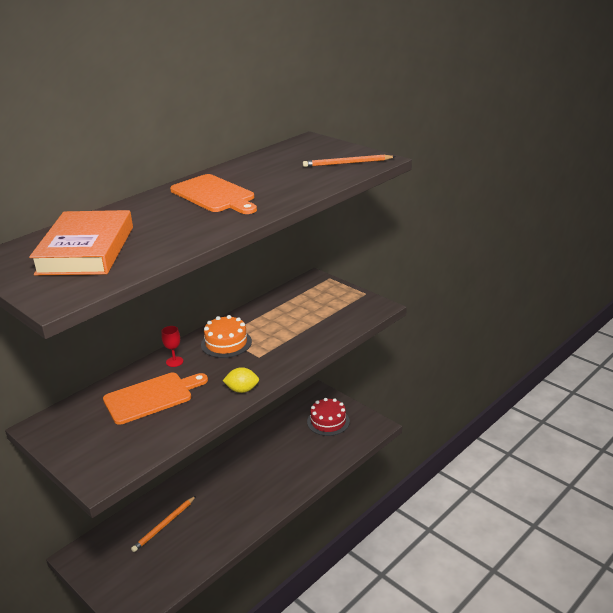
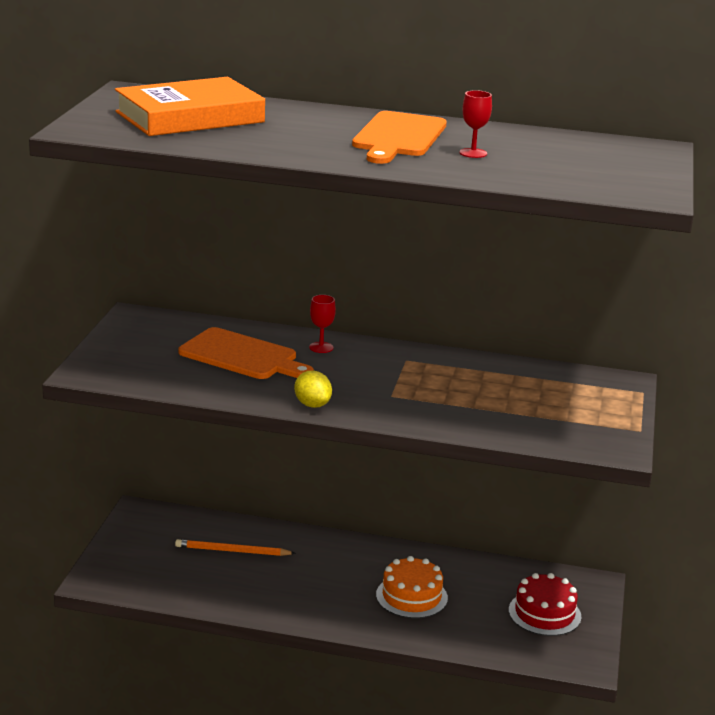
camera: 55 degrees right, 5 degrees down
orange cake [201,315,252,358] -> orange cake moved to [376,556,448,619]
orange pencil [303,155,396,167] -> none
none -> red goblet [460,90,492,158]

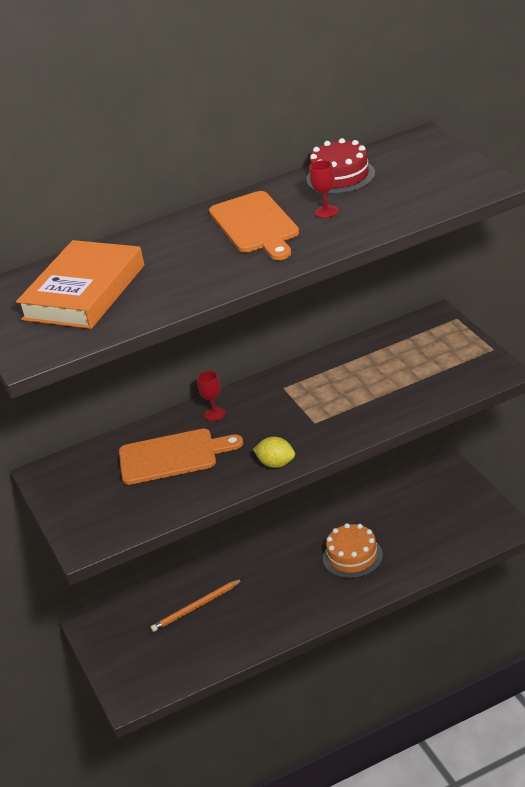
camera: 30 degrees left, 10 degrees up
red cake [509,573,581,636] -> red cake moved to [306,138,375,194]

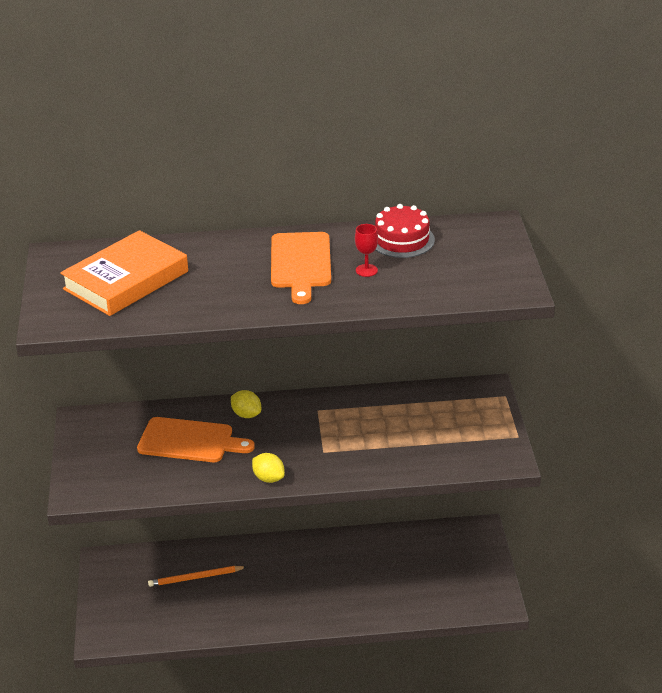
camera: 15 degrees right, 0 degrees up
red goblet [197,371,225,421] -> yellow lemon [231,390,261,418]
orange cake [323,523,383,578] -> none

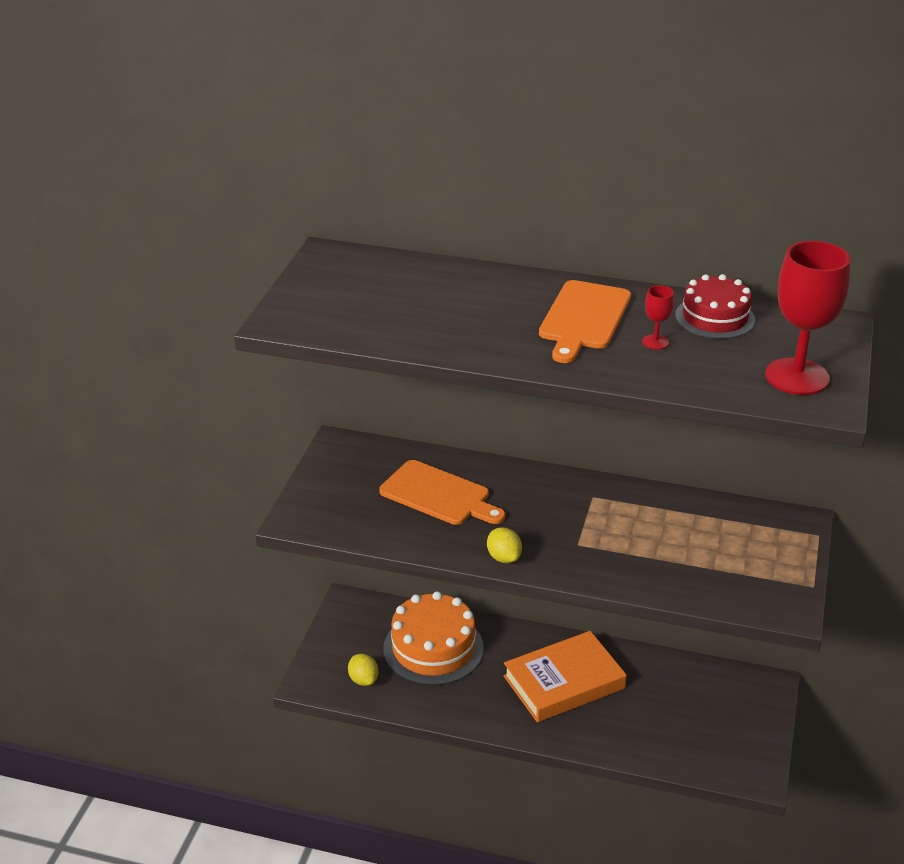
camera: 20 degrees right, 0 degrees up
orange book [60,230,188,316] -> orange book moved to [503,631,626,722]
orange pencil [148,566,246,587] -> orange cake [383,591,484,685]
yellow lemon [231,390,261,418] -> yellow lemon moved to [348,654,378,686]
none -> red goblet [765,241,850,395]

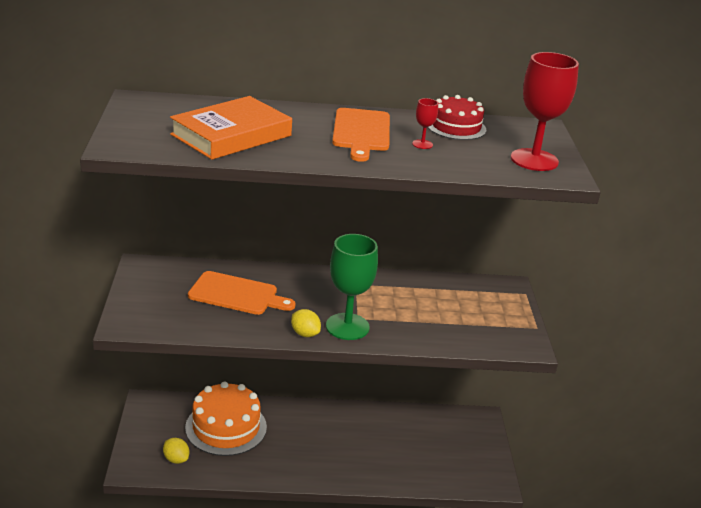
camera: 20 degrees left, 5 degrees down
orange book [503,631,626,722] -> orange book moved to [170,96,292,160]
none -> green goblet [326,234,378,340]

